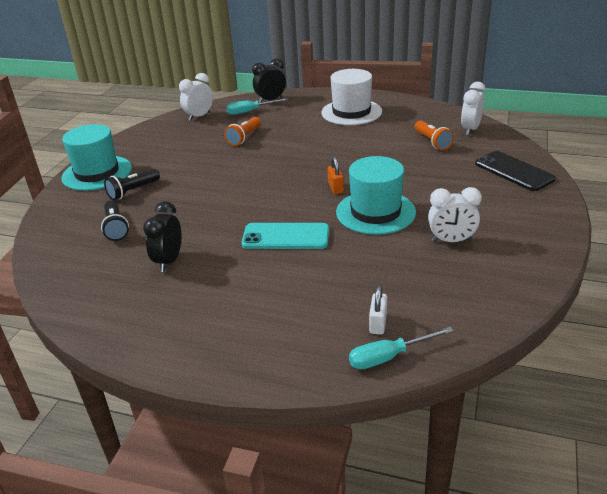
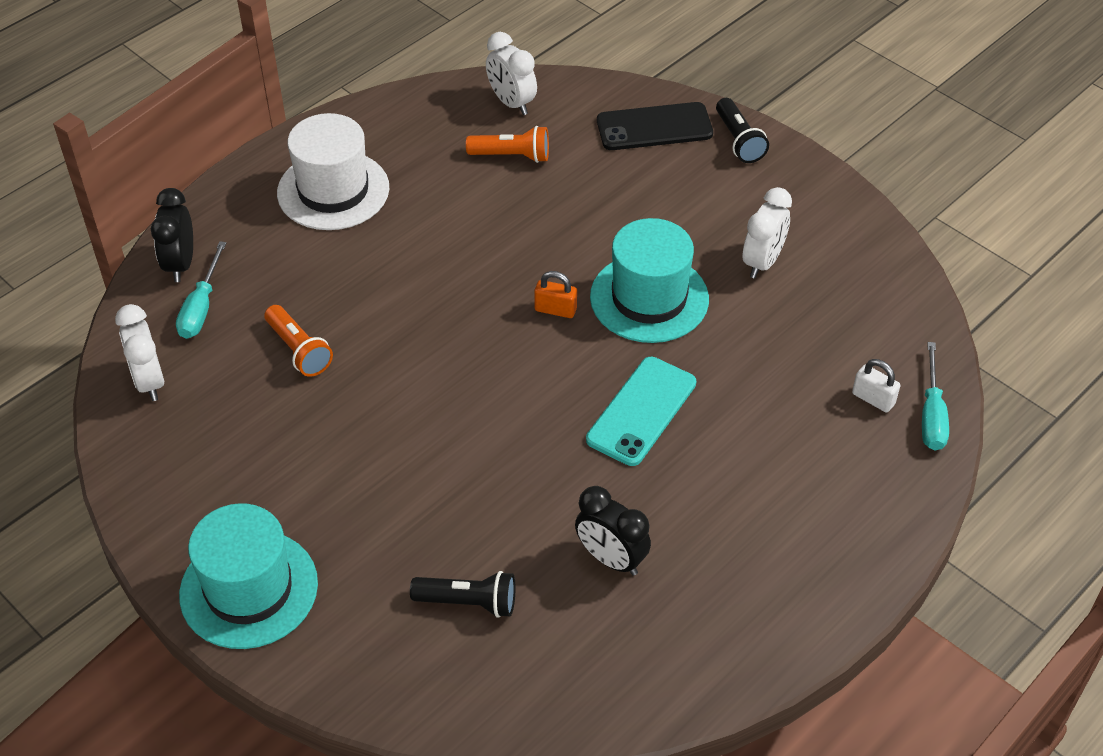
camera: 65 degrees left, 15 degrees up
black flashlight [104,169,160,200] -> black flashlight moved to [716,98,769,163]

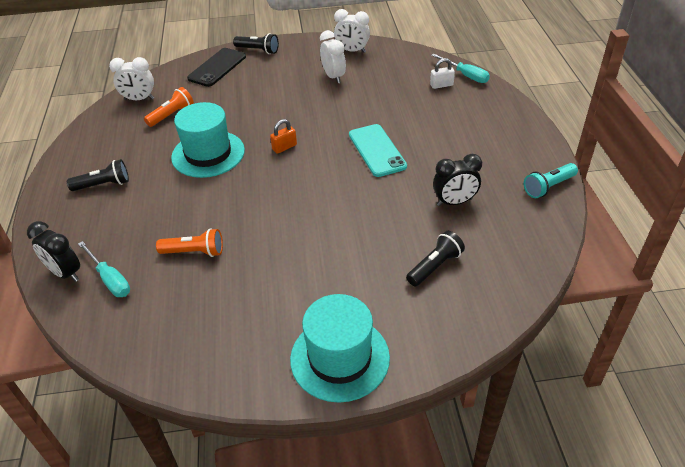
camera: 50 degrees left, 5 degrees down
white clock [115,304,164,401] -> white clock moved to [334,9,370,53]
white hat [277,113,389,230] -> black flashlight [67,159,129,191]
turquoise hat [590,218,709,343] -> turquoise hat moved to [171,102,245,178]
none -> turquoise flashlight [524,163,578,198]

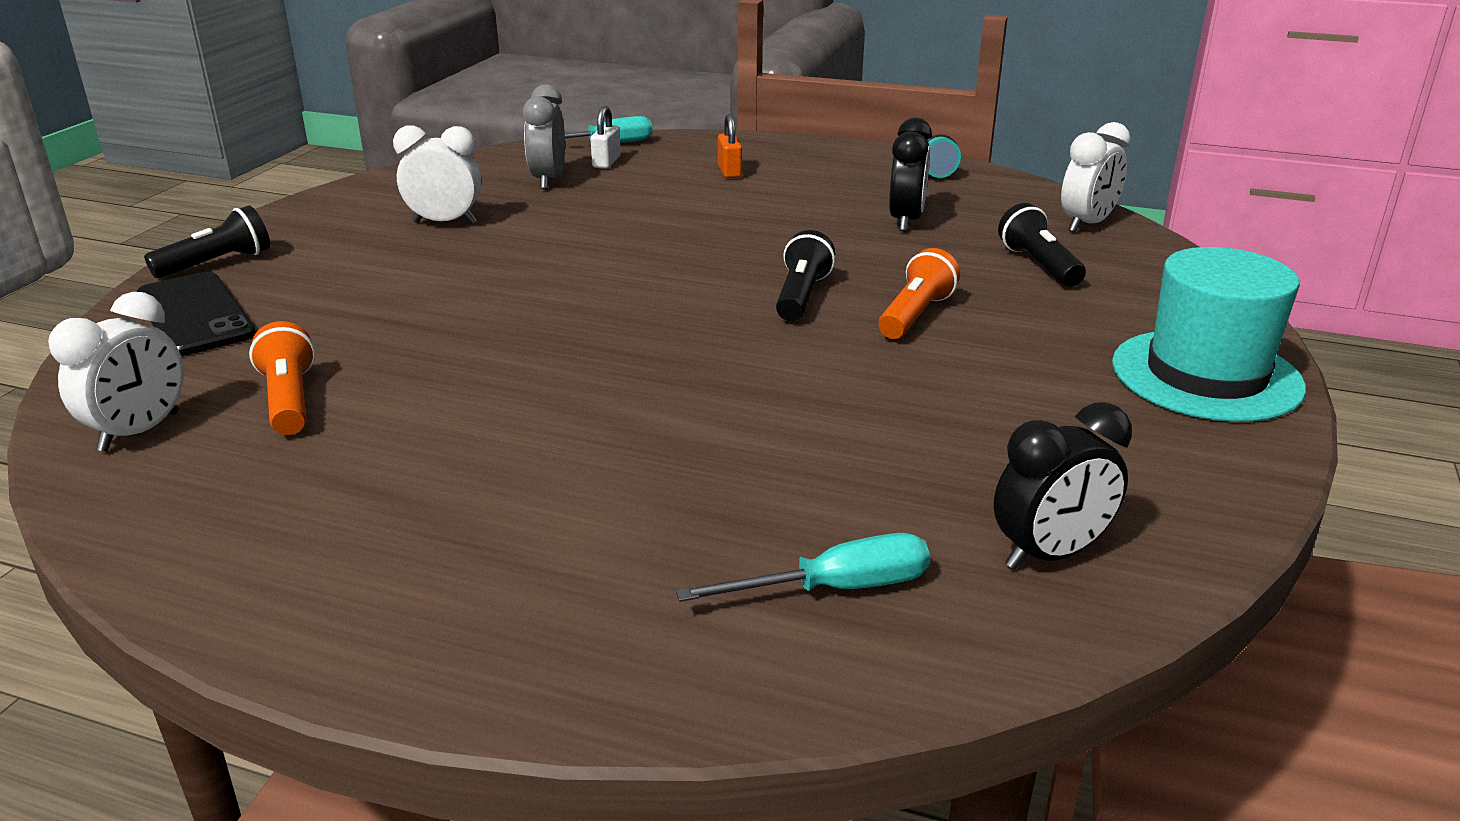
camera: 65 degrees left, 15 degrees down
black clock [27,221,80,282] -> black clock moved to [994,402,1132,569]
black flashlight [67,159,129,191] -> black flashlight moved to [776,230,835,321]
orange flashlight [156,228,223,257] -> orange flashlight moved to [878,248,960,339]
turquoise hat [171,102,245,178] -> none
orange padlock [270,119,297,154] -> orange padlock moved to [718,114,742,178]
white clock [334,9,370,53] -> white clock moved to [1061,122,1131,233]
turquoise phone [349,124,407,177] -> none
none -> grey clock [523,84,565,189]

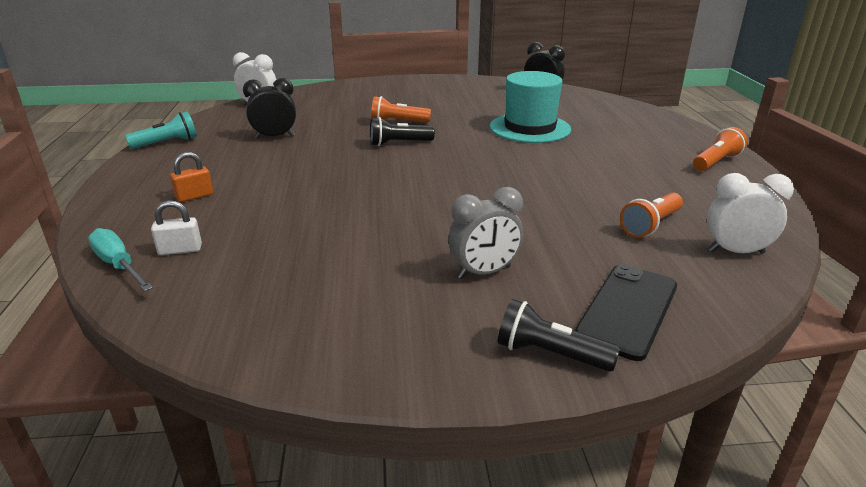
camera: 115 degrees left, 0 degrees up
white clock [393,125,481,224] -> none
grey clock [523,84,565,189] -> grey clock moved to [448,187,523,279]
turquoise screwdriver [676,533,930,602] -> none
black flashlight [998,203,1086,287] -> none
turquoise hat [1112,247,1306,422] -> turquoise hat moved to [490,71,571,143]
none -> orange flashlight [693,127,748,171]

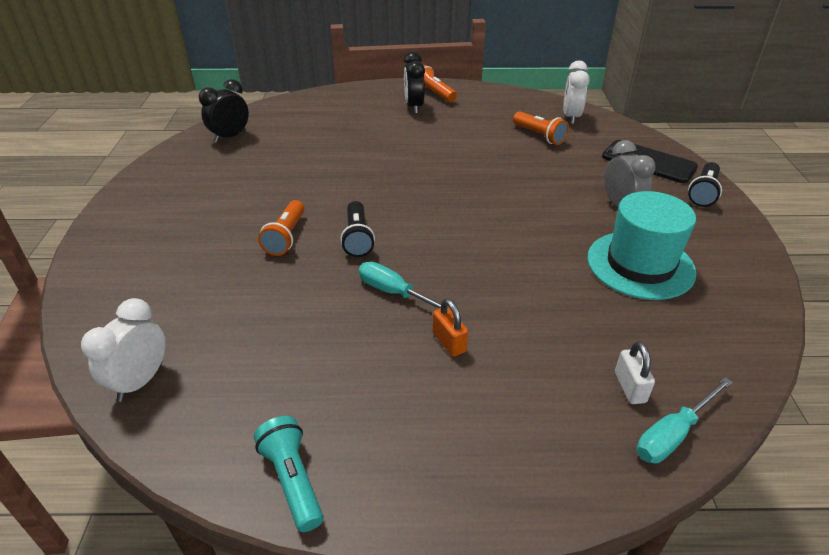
camera: 85 degrees left, 10 degrees up
orange padlock [170,152,213,202] -> orange padlock moved to [433,298,468,357]
black clock [243,78,296,139] -> black clock moved to [404,52,425,114]
turquoise hat [490,71,571,143] -> turquoise hat moved to [587,191,697,300]
none -> turquoise screwdriver [359,262,461,314]

